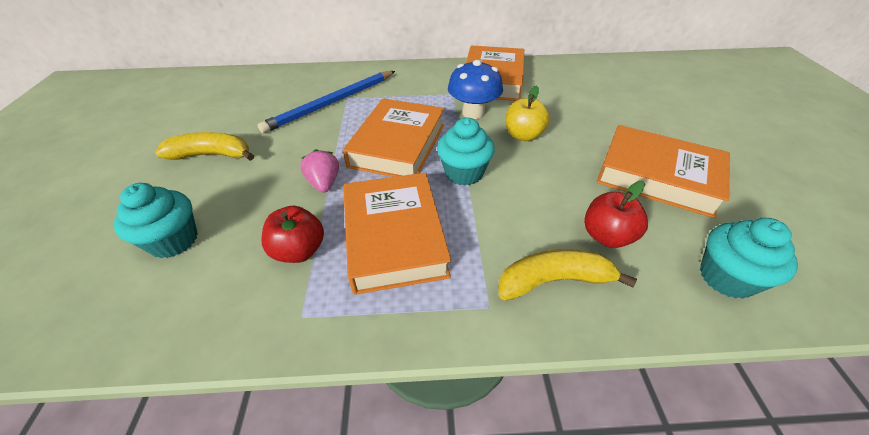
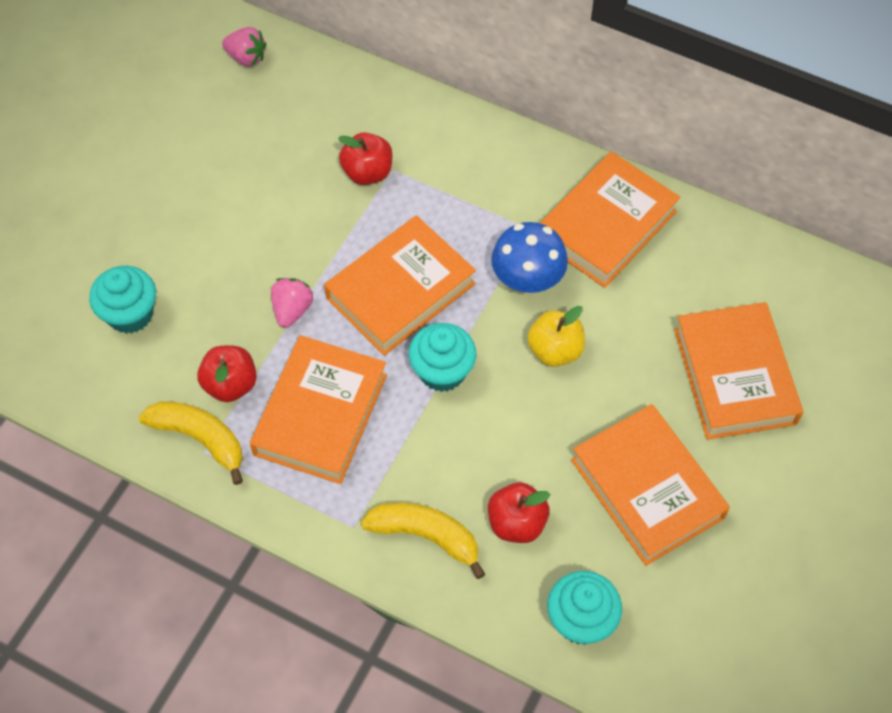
camera: 30 degrees right, 15 degrees up
yellow banana [155,132,254,161] -> yellow banana moved to [139,401,243,485]
blue pencil [258,71,395,133] -> red apple [338,133,392,185]
none -> pink strawberry [222,27,266,66]
none -> orange book [674,302,803,440]

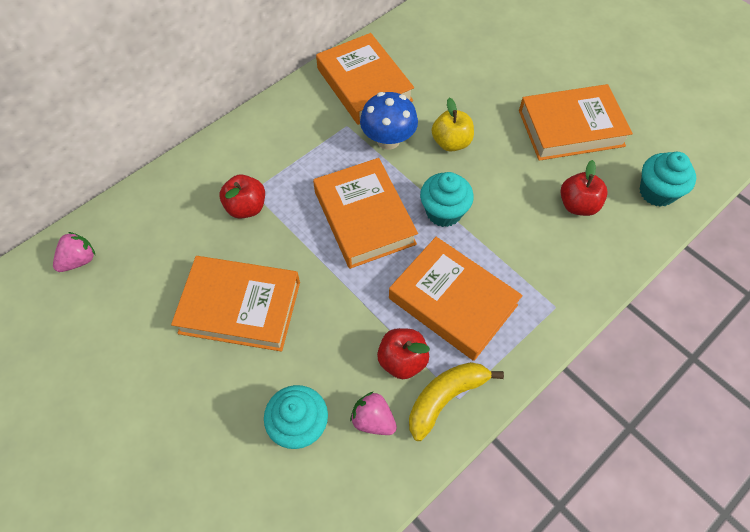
camera: 70 degrees left, 0 degrees up
pink strawberry [271,278,313,328] -> pink strawberry moved to [350,392,397,435]
yellow banana [361,503,485,579] -> none
orange book [674,302,803,440] -> orange book moved to [171,256,300,352]

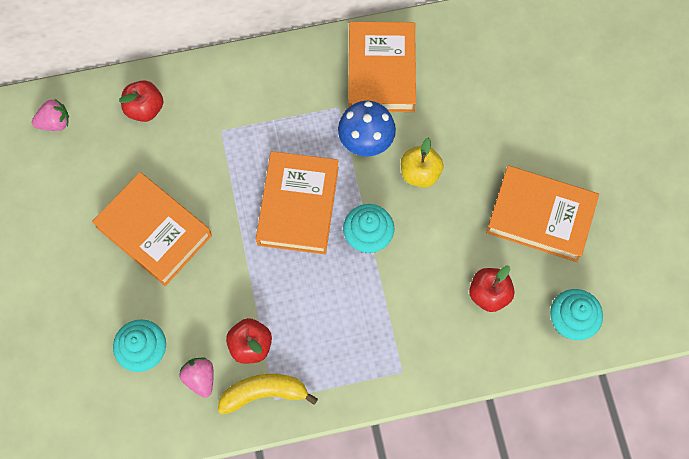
camera: 30 degrees right, 10 degrees up
red apple [220,175,265,219] -> red apple moved to [119,80,163,122]
orange book [389,237,523,361] -> none

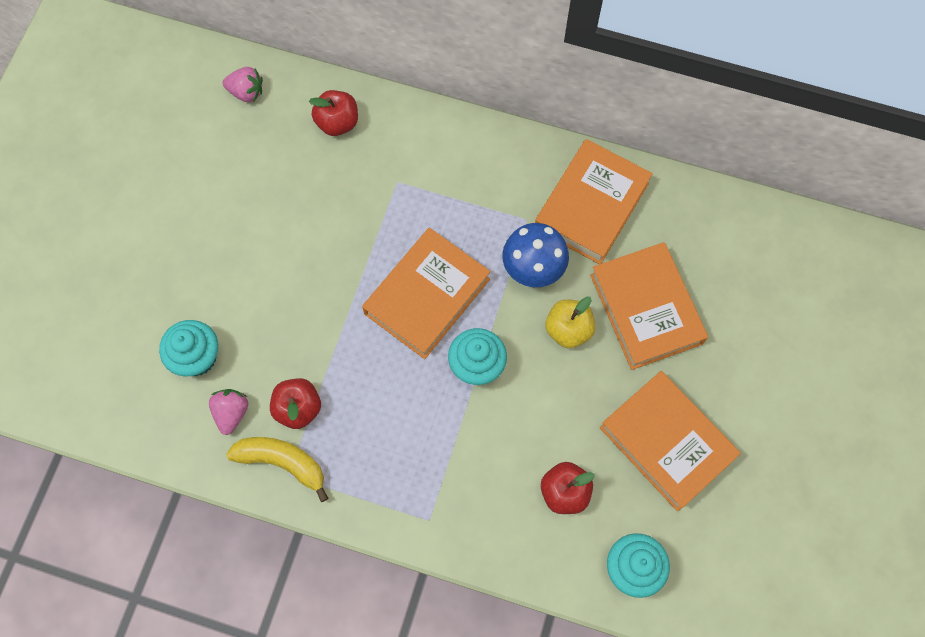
camera: 30 degrees right, 0 degrees up
orange book [92,172,212,286] -> orange book moved to [590,242,708,370]

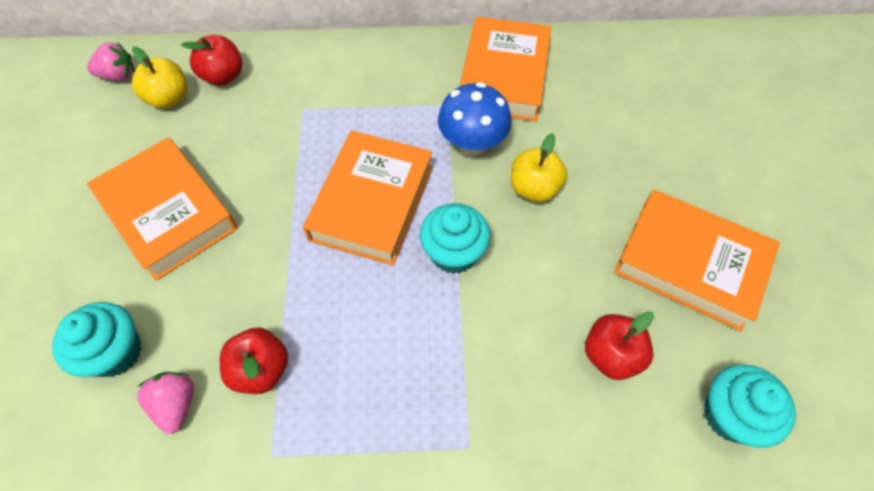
camera: 20 degrees left, 10 degrees down
yellow banana [226,437,328,502] -> none
orange book [590,242,708,370] -> orange book moved to [87,137,238,281]
none -> yellow apple [132,47,188,109]

